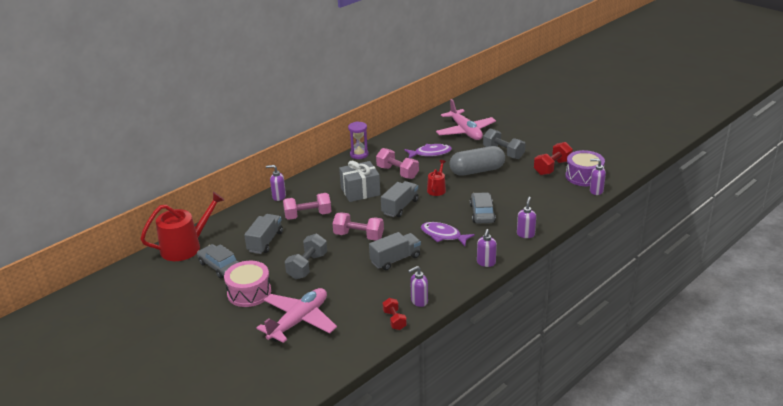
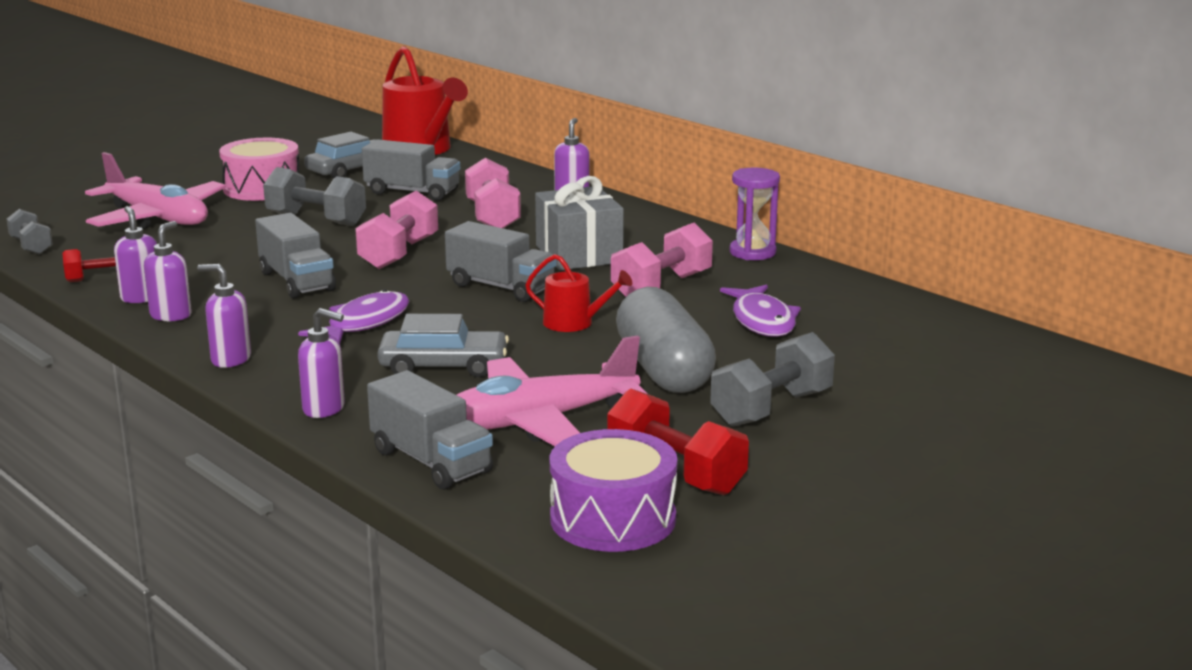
camera: 90 degrees right, 10 degrees down
pink plane [436,99,496,140] -> pink plane moved to [457,335,647,446]
purple soap dispenser [590,159,606,195] -> purple soap dispenser moved to [144,221,192,321]
none -> grey dumbbell [6,209,53,255]
none -> grey truck [367,370,493,490]

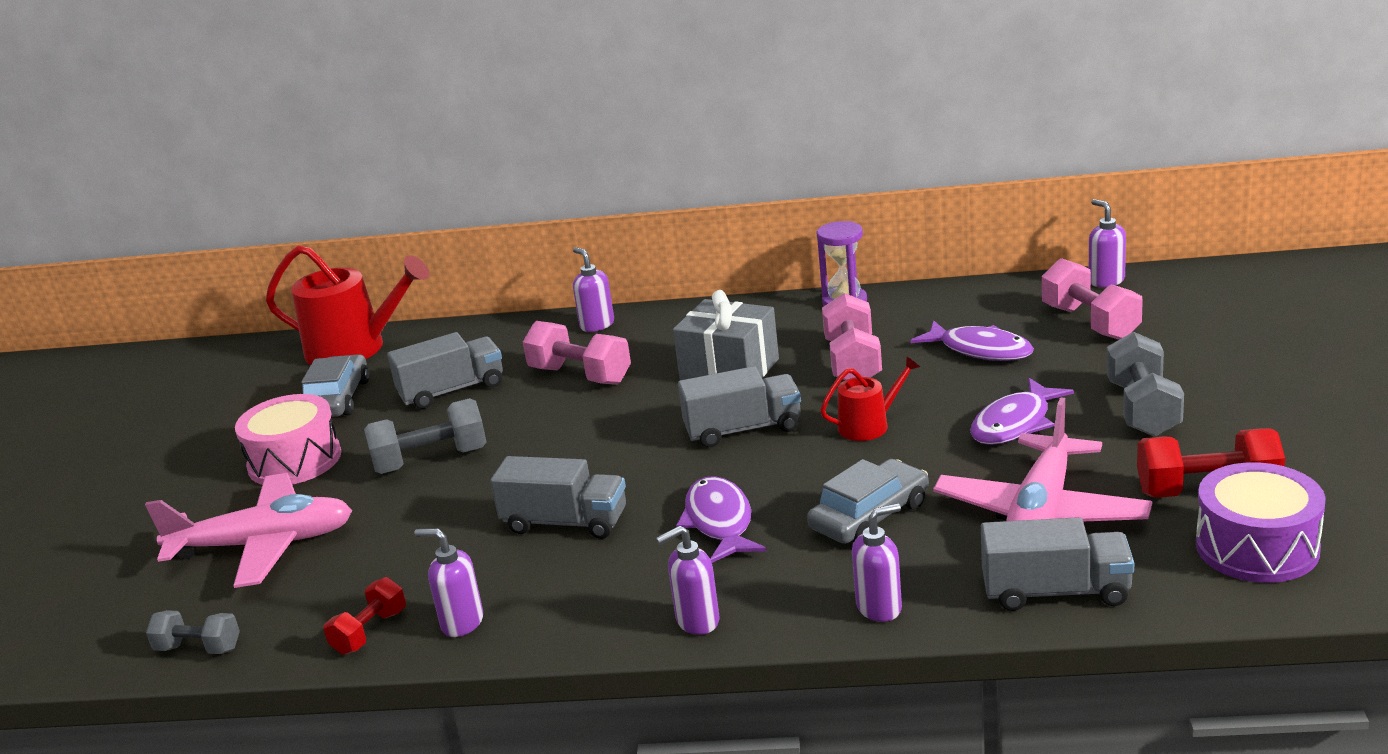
camera: 40 degrees left, 5 degrees up
purple soap dispenser [144,221,192,321] -> purple soap dispenser moved to [1089,199,1126,287]
pink dumbbell [355,190,438,269] -> pink dumbbell moved to [1042,258,1143,340]
grey capsule [616,287,716,393] -> purple fish [970,378,1074,445]

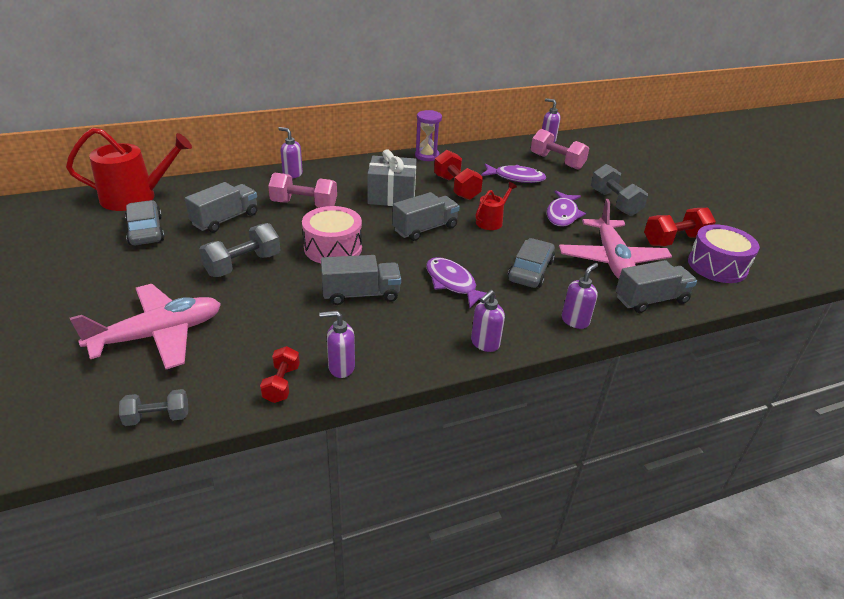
camera: 30 degrees left, 10 degrees up
pink drum [235,394,341,485] -> pink drum moved to [302,206,362,263]
pink dumbbell [822,293,882,380] -> red dumbbell [434,150,483,200]

